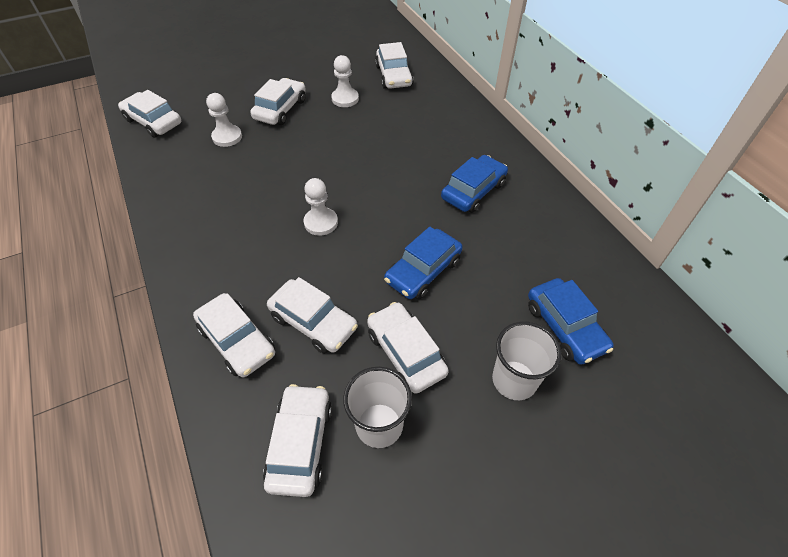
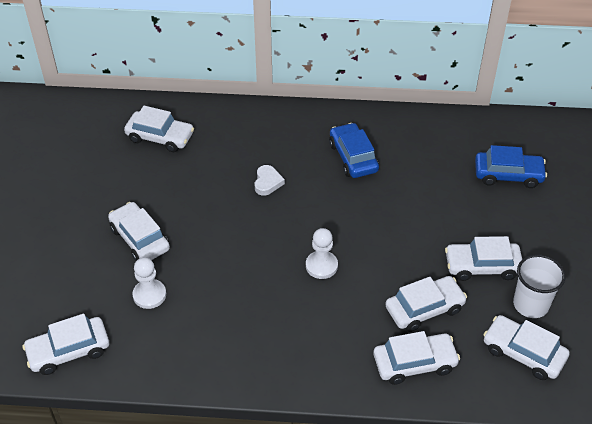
camera: 60 degrees left, 5 degrees down
white pawn [331,55,359,107] -> none
blue car [384,227,463,299] -> none
white cup [492,322,562,400] -> none
none -> white heart [254,165,285,196]

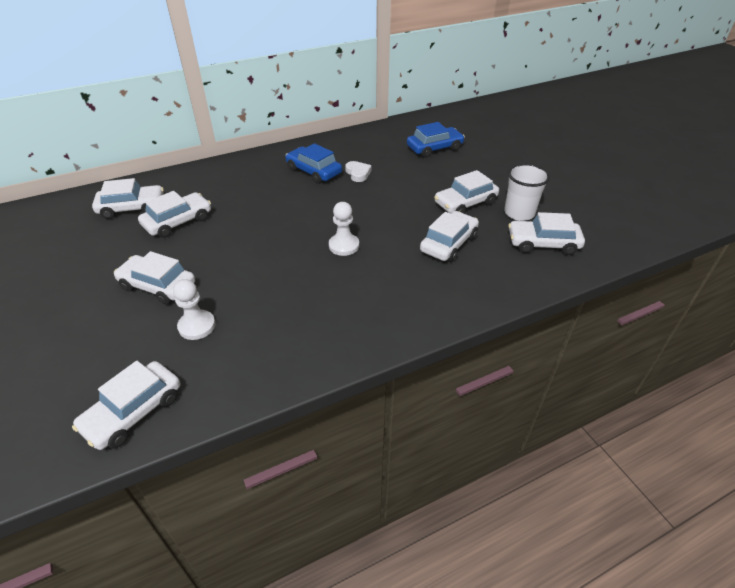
camera: 30 degrees left, 5 degrees down
white heart [254,165,285,196] -> white heart moved to [345,161,372,182]
white car [373,331,460,385] -> white car moved to [138,191,211,238]

